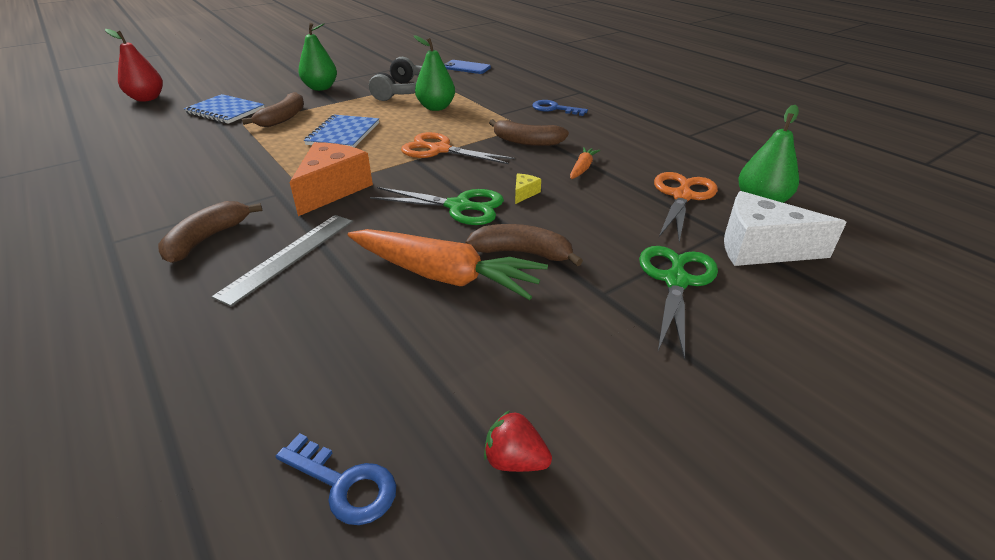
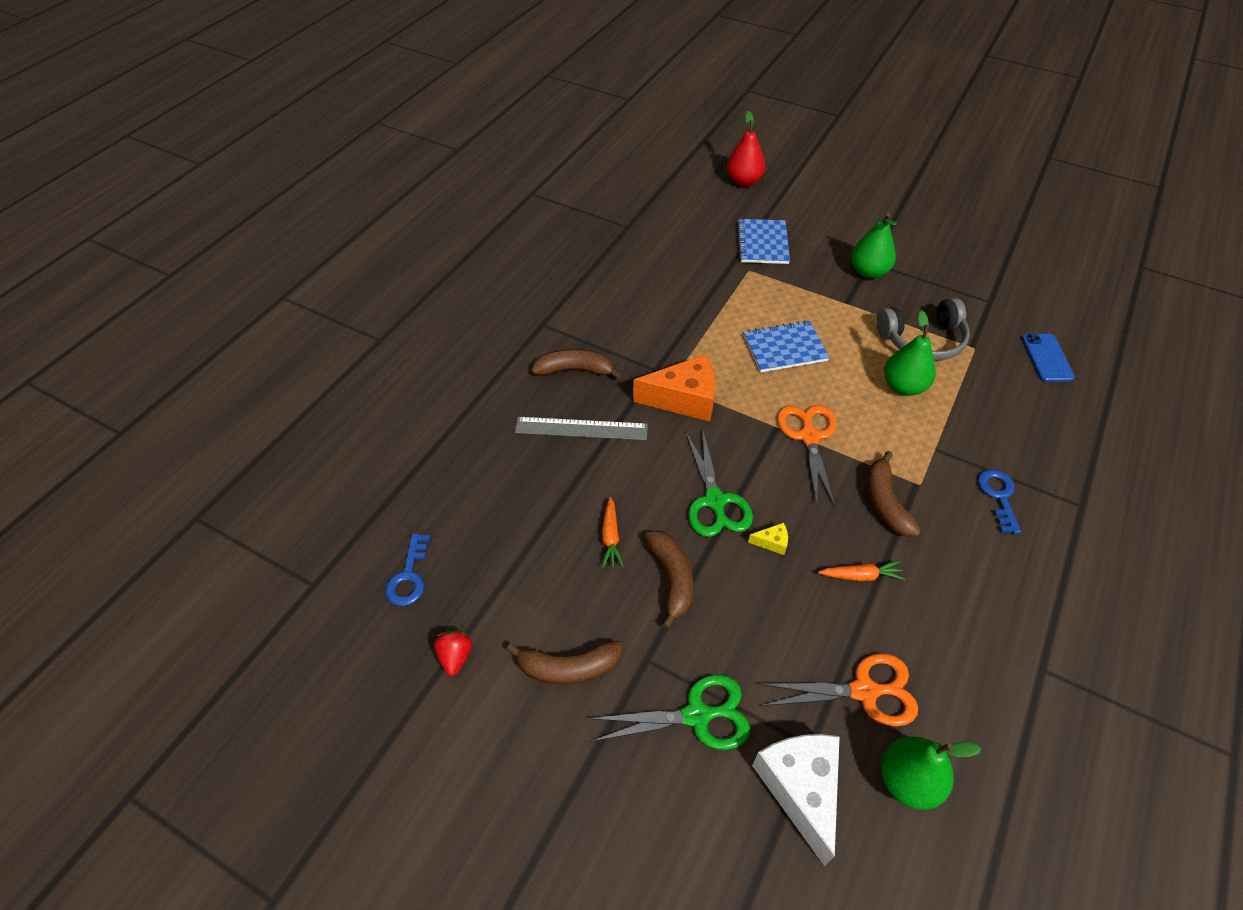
camera: 65 degrees right, 15 degrees up
brown banana [242,92,304,127] -> brown banana moved to [506,641,622,685]
orange carrot [348,229,548,300] -> orange carrot [602,497,624,568], size x0.46

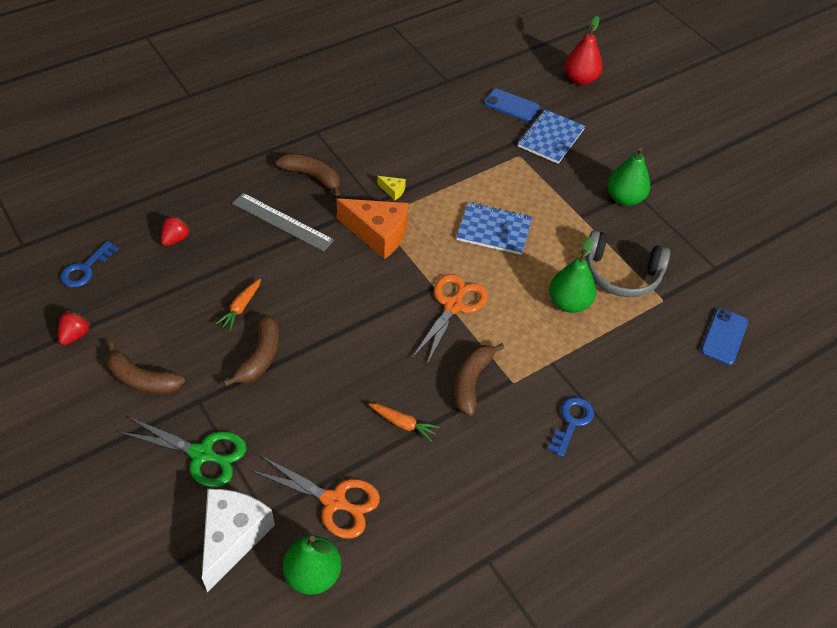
camera: 25 degrees right, 0 degrees up
green scissors [686,428,753,537] -> none
yellow cheese [748,523,788,555] -> yellow cheese moved to [377,176,406,200]
none -> red strawberry [161,216,191,246]
none -> blue phone [484,88,540,122]

